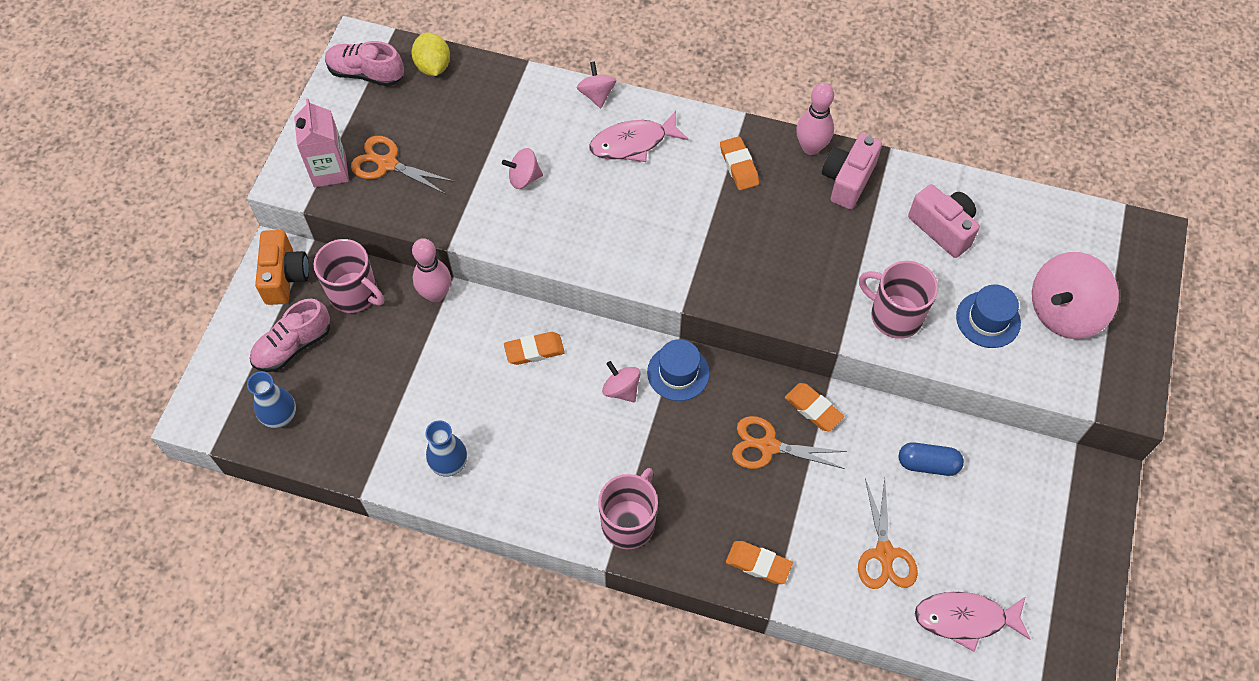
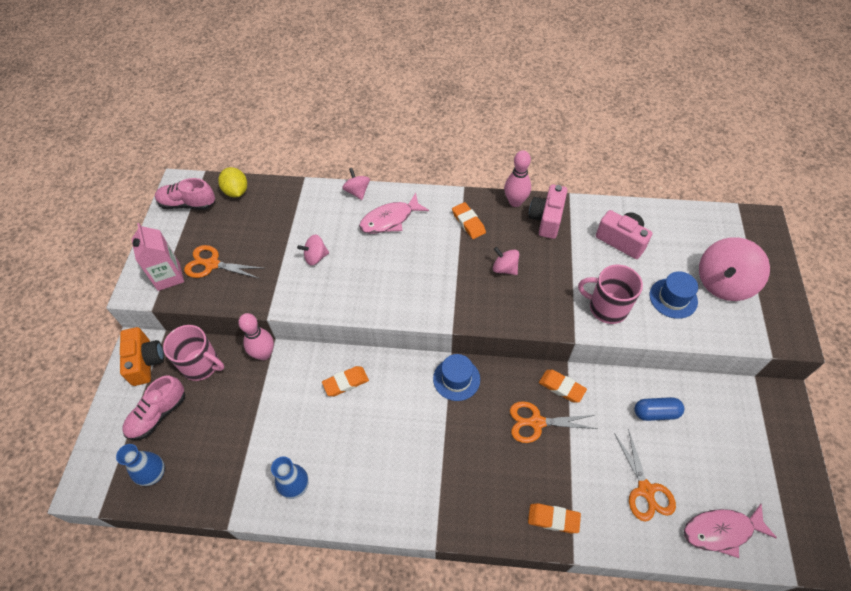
camera: 10 degrees left, 5 degrees down
pink mug [598,468,658,549] -> none
pink spinning top [602,361,640,402] -> pink spinning top moved to [493,247,519,275]

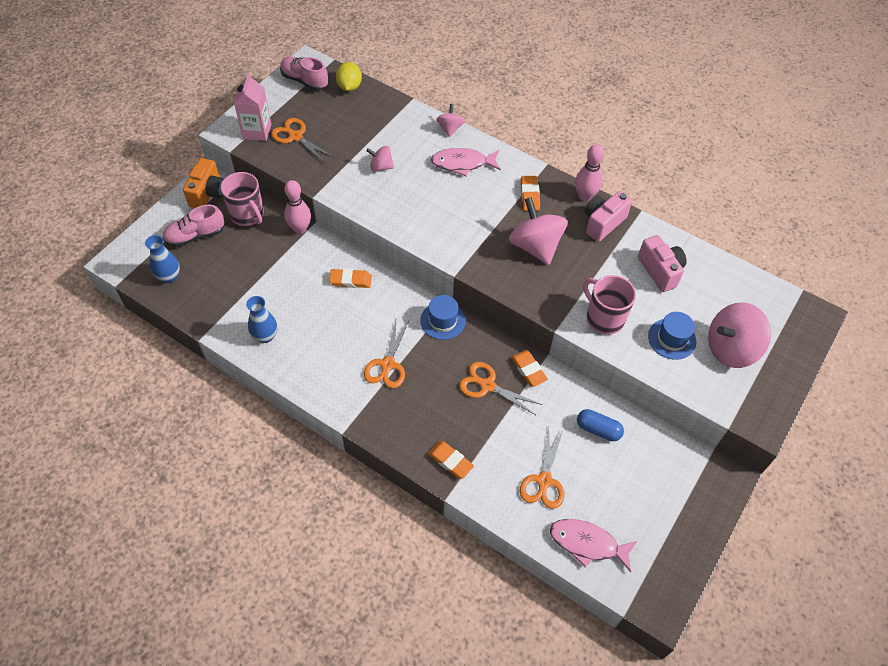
camera: 25 degrees right, 0 degrees up
pink spinning top [493,247,519,275] -> pink spinning top [509,197,568,265], size x1.93
none -> orange scissors [364,321,409,388]

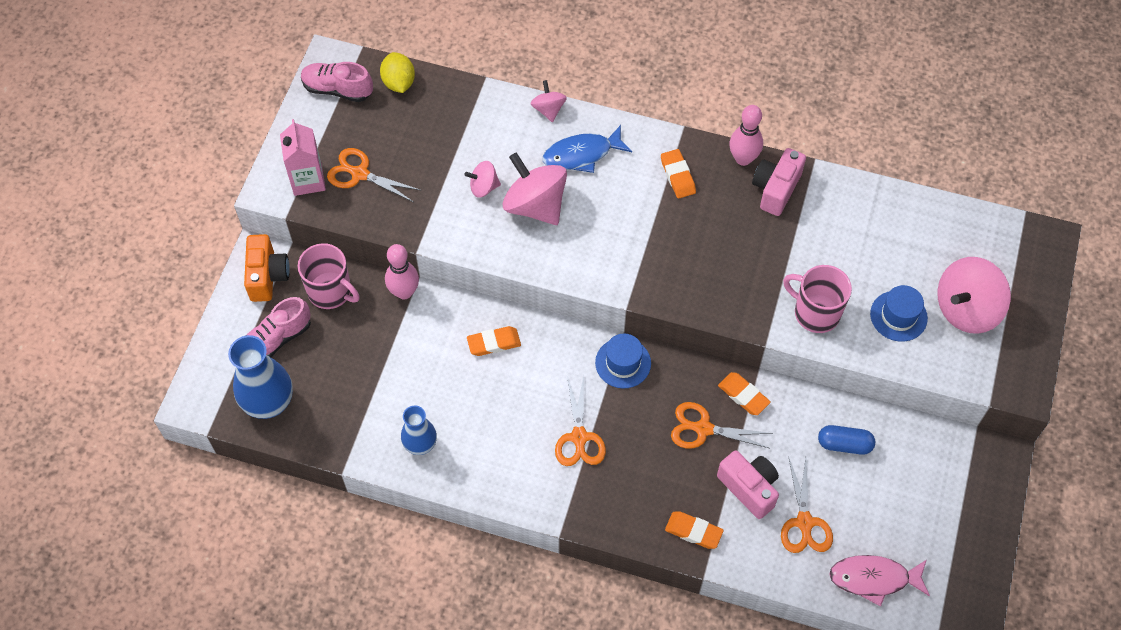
camera: 15 degrees left, 5 degrees up
blue vase [145,235,180,283] -> blue vase [228,335,293,419], size x1.63
pink fish [431,148,501,177] -> blue fish [543,125,632,173]
pink spinning top [509,197,568,265] -> pink spinning top moved to [502,152,567,225]
pink camera [638,235,687,292] -> pink camera moved to [717,450,779,519]

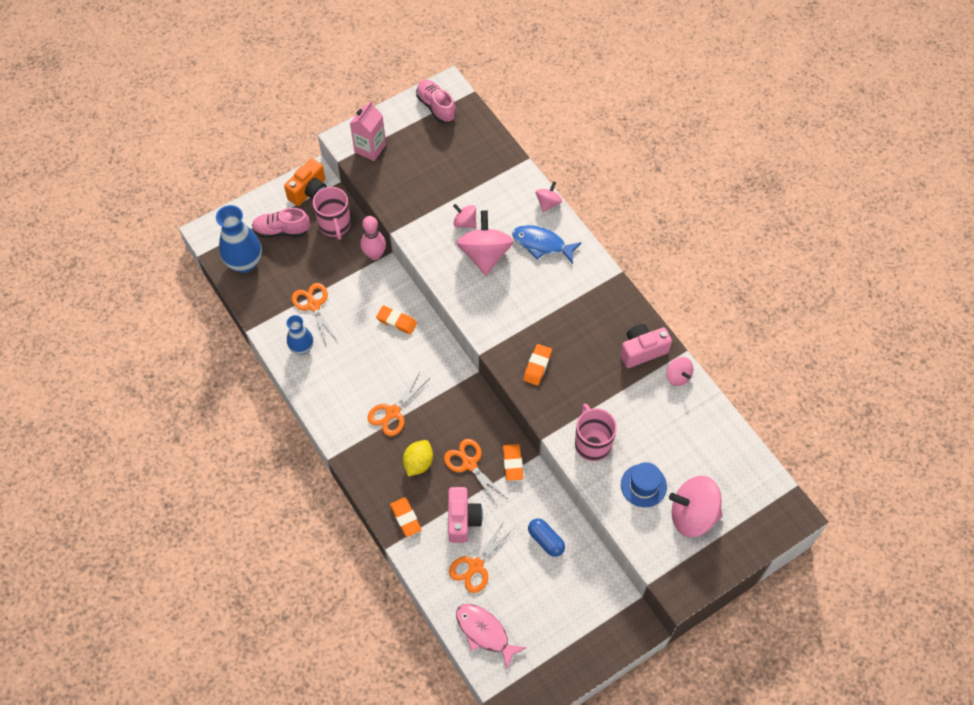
camera: 40 degrees right, 0 degrees up
orange scissors [327,148,422,202] -> orange scissors moved to [292,283,338,345]
yellow lemon [380,52,415,93] -> yellow lemon moved to [403,440,433,477]
blue hat [595,333,651,388] -> none
orange eraser [661,149,696,198] -> orange eraser moved to [523,344,552,386]
pink bowling pin [729,105,763,166] -> none
none -> pink spinning top [666,357,693,386]

